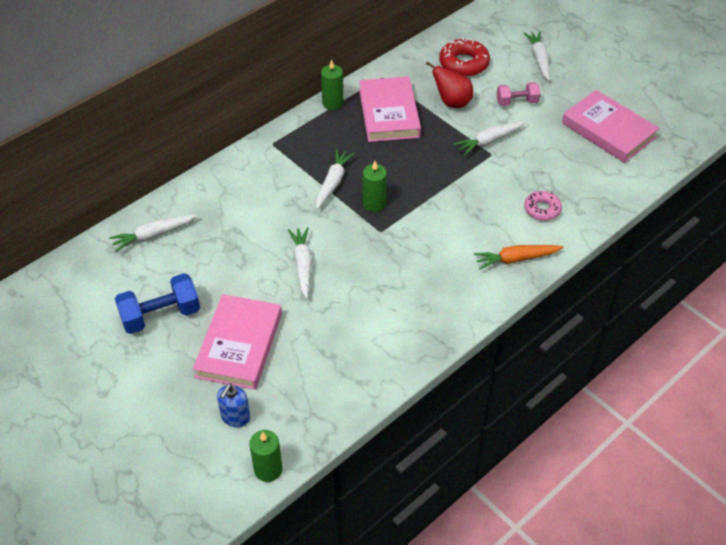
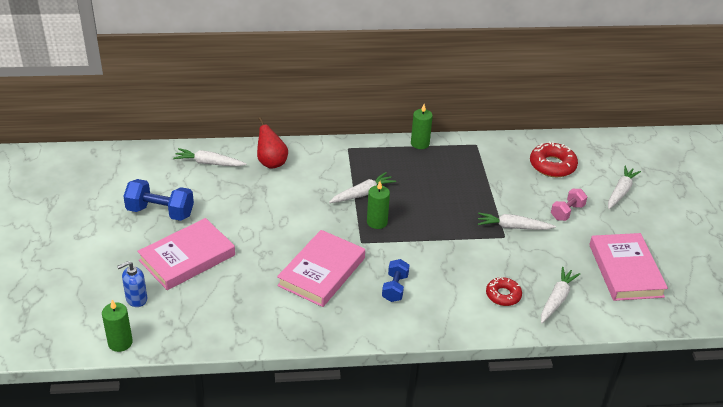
camera: 35 degrees right, 10 degrees down
white carrot [288,227,312,299] -> white carrot moved to [541,267,580,323]
pink book [359,76,421,142] -> pink book moved to [277,230,365,307]
red pear [426,61,473,108] -> red pear moved to [257,117,288,169]
orange carrot [474,245,564,270] -> none
pink dumbbell [497,82,540,106] -> pink dumbbell turned 75 degrees counterclockwise [551,189,587,221]
pink donut [524,191,562,221] -> red donut [486,277,522,306]
none -> blue dumbbell [382,259,410,302]

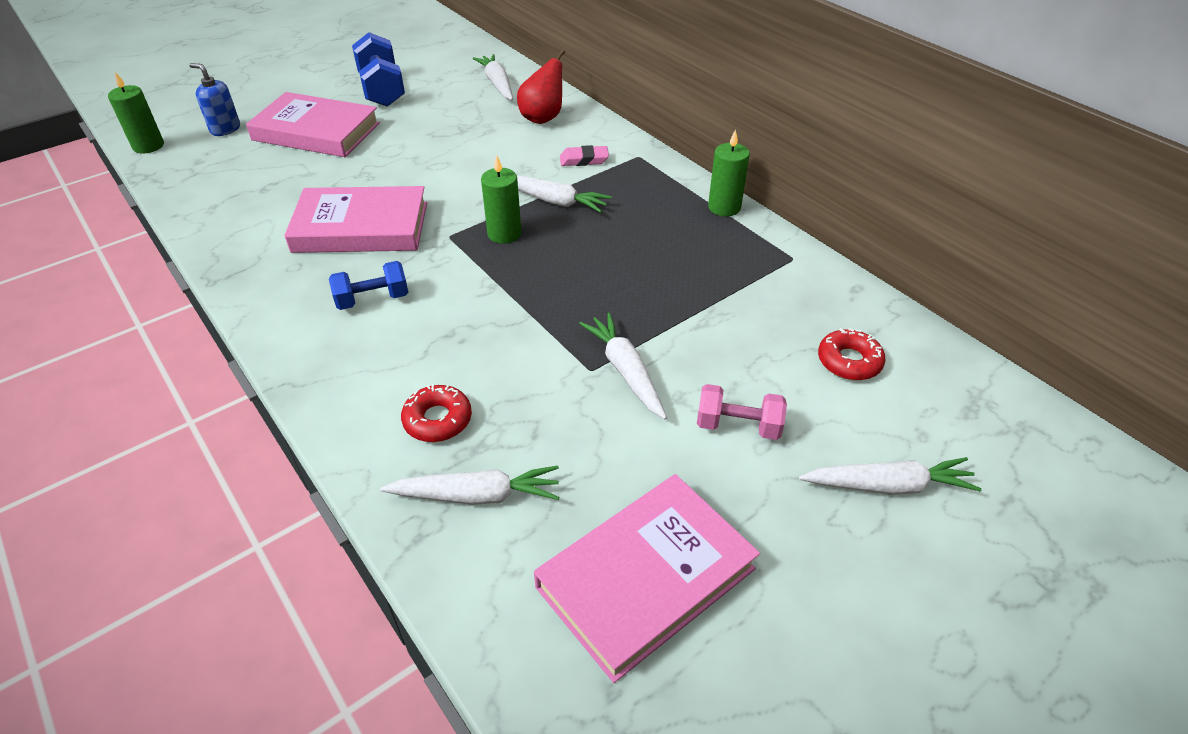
camera: 60 degrees right, 5 degrees up
red donut [530,142,578,177] -> red donut [818,328,885,380], size x0.65
none -> pink eraser [560,145,609,166]

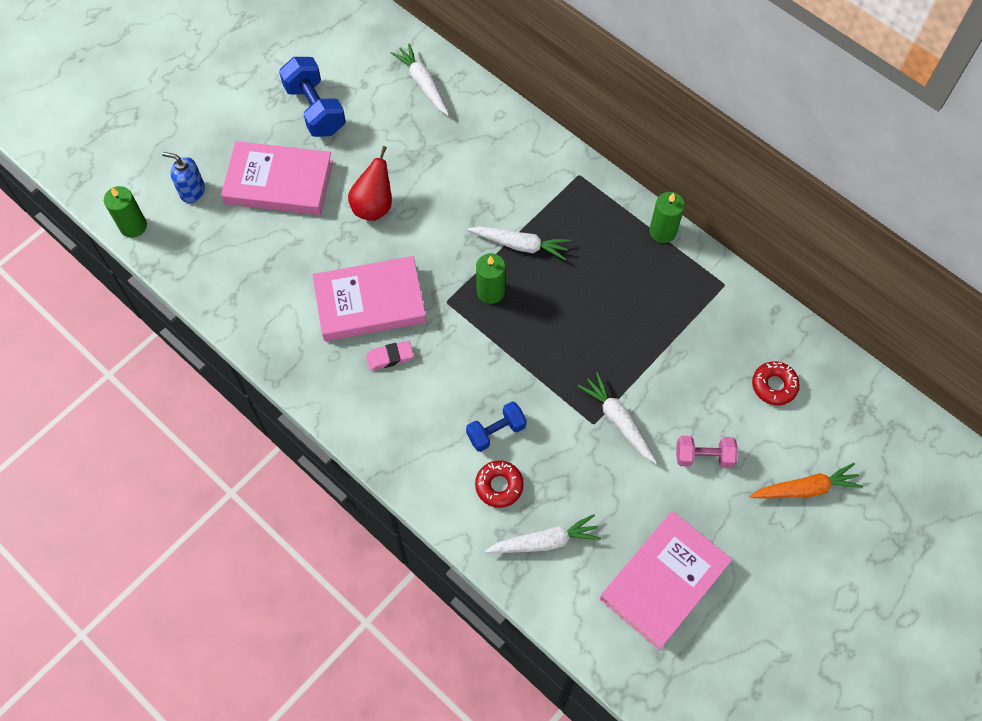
camera: 10 degrees left, 20 degrees up
blue dumbbell [329,261,408,310] -> blue dumbbell moved to [466,402,527,452]
red pear [517,49,565,124] -> red pear moved to [348,146,392,221]
pink eraser [560,145,609,166] -> pink eraser moved to [366,341,414,370]
white carrot [799,457,982,495] -> orange carrot [749,463,863,498]

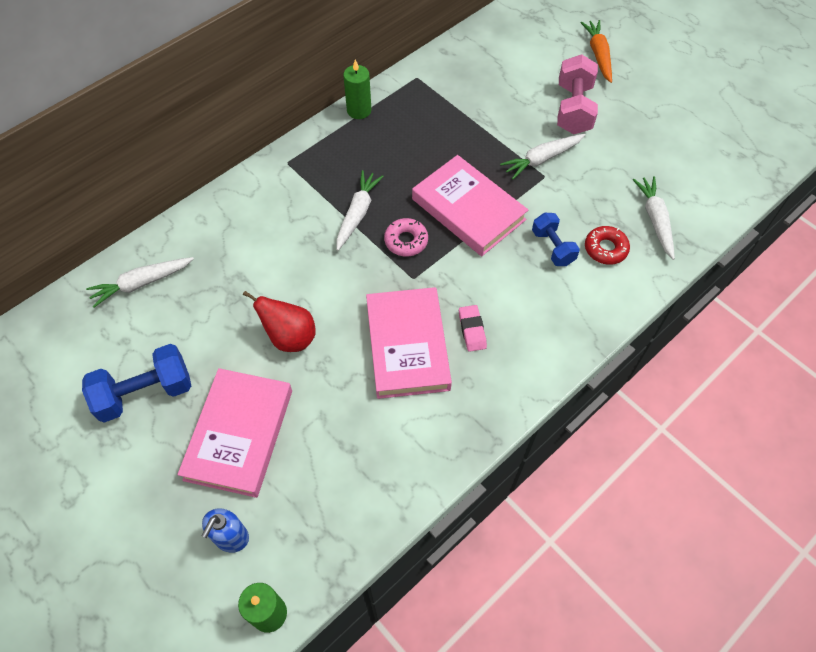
camera: 85 degrees left, 5 degrees down
green candle [476,253,505,304] -> pink donut [384,218,428,256]
pink book [600,511,732,650] -> pink book moved to [412,155,528,256]
pink dumbbell [676,436,738,468] -> pink dumbbell [557,54,598,134], size x1.59
red donut [752,361,800,405] -> none

